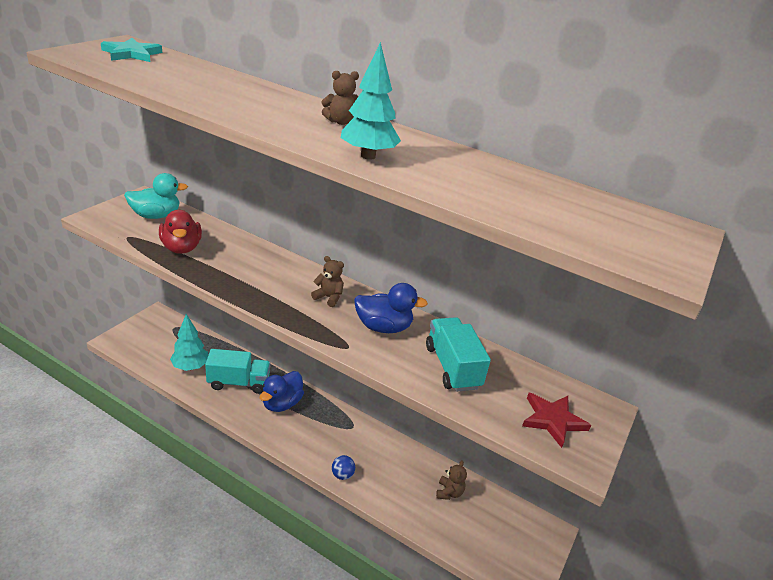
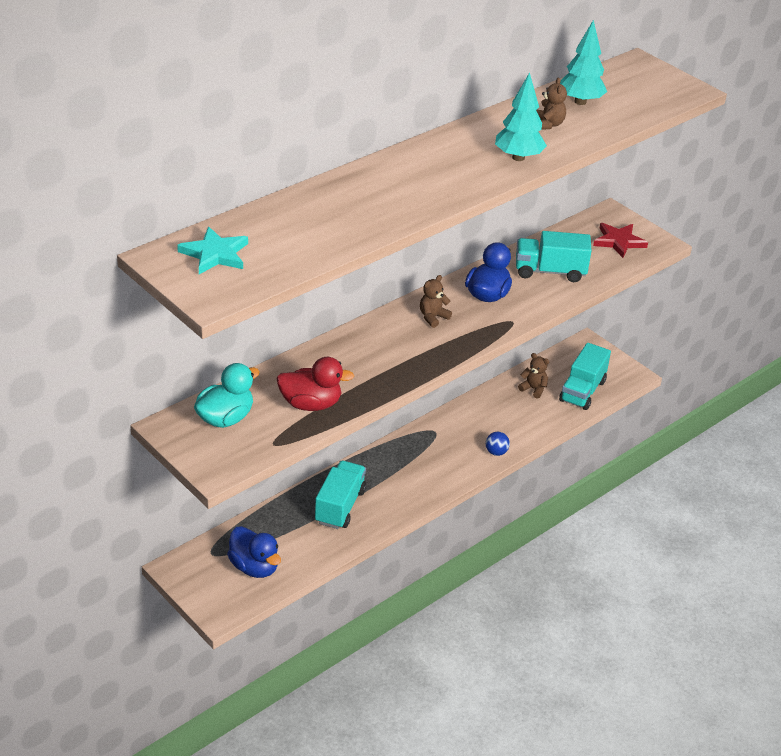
camera: 70 degrees left, 5 degrees up
turquoise duck [124,173,188,219] -> turquoise duck turned 45 degrees clockwise [194,363,260,428]
turquoise tree [170,314,208,371] -> turquoise tree moved to [560,20,607,105]
blue duck [260,371,304,412] -> blue duck moved to [227,526,281,578]
brown teddy bear [321,71,359,125] -> brown teddy bear moved to [536,77,567,130]
none -> turquoise truck [559,343,611,410]

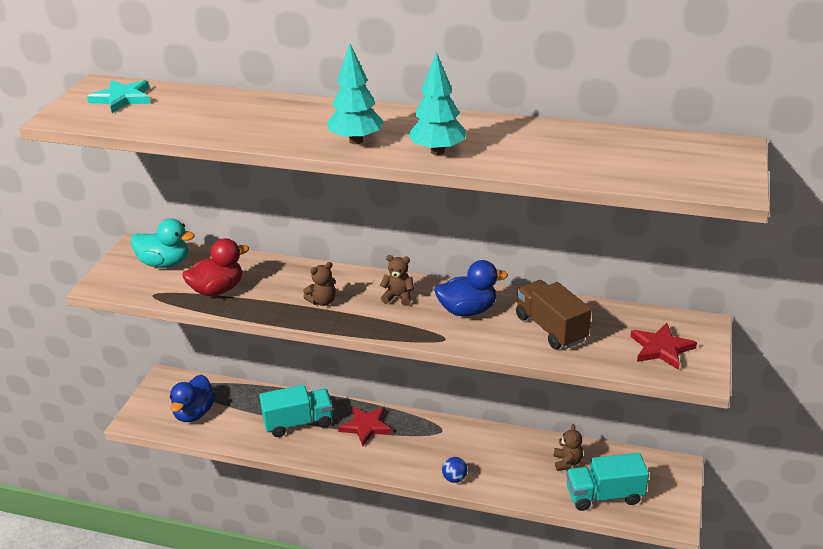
camera: 60 degrees right, 5 degrees down
red duck [276,357,354,411] -> red duck turned 90 degrees counterclockwise [182,238,249,296]
turquoise truck [516,231,592,282] -> brown truck [516,280,592,349]
brown teddy bear [536,77,567,130] -> brown teddy bear moved to [303,262,336,306]
turquoise tree [560,20,607,105] -> turquoise tree moved to [327,44,384,144]
none -> red star [338,406,392,446]

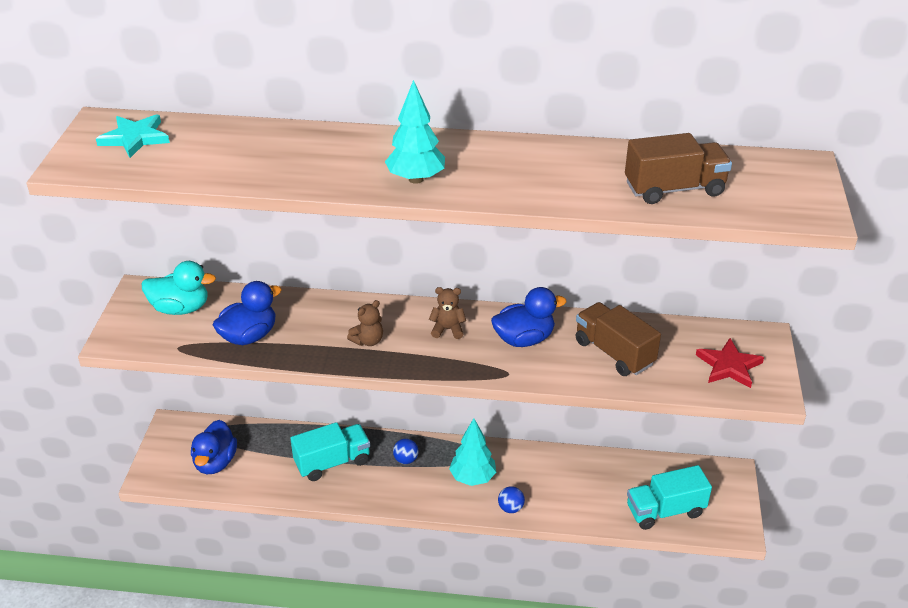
camera: 10 degrees left, 5 degrees up
red duck [182,238,249,296] -> blue duck [213,281,282,345]
red star [338,406,392,446] -> blue ball [393,438,419,464]
turquoise tree [408,52,466,155] -> turquoise tree moved to [449,418,496,486]
brown teddy bear [554,424,583,471] -> none
none -> brown truck [625,133,732,204]

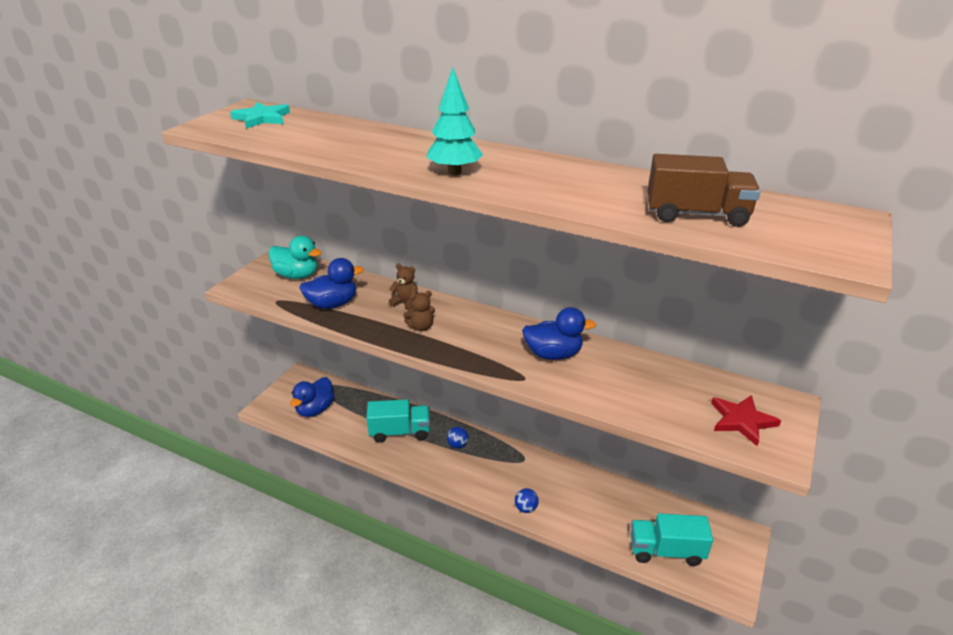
camera: 20 degrees right, 5 degrees down
brown teddy bear [429,287,466,339] -> brown teddy bear moved to [389,263,418,311]
turquoise tree [449,418,496,486] -> none
brown truck [576,302,661,376] -> none

